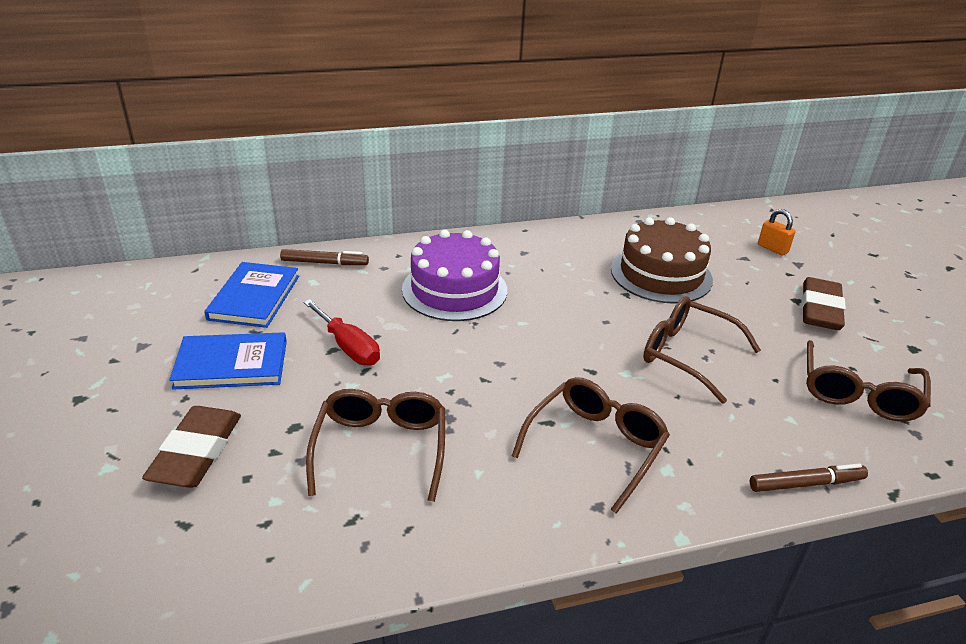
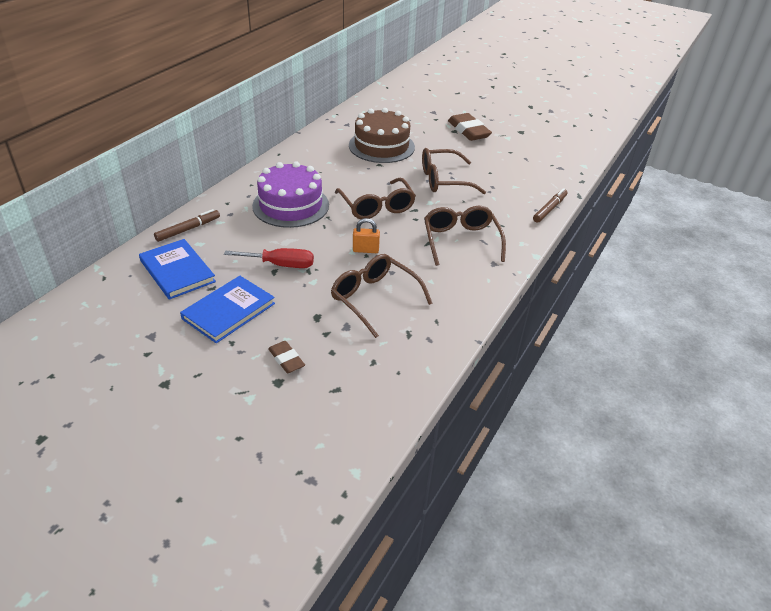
camera: 45 degrees left, 5 degrees up
brown eraser [142,406,241,488] -> brown eraser [268,341,305,373], size x0.56
orange padlock [758,209,796,256] -> orange padlock moved to [353,218,380,253]
brown glasses [806,340,931,421] -> brown glasses moved to [335,178,416,219]

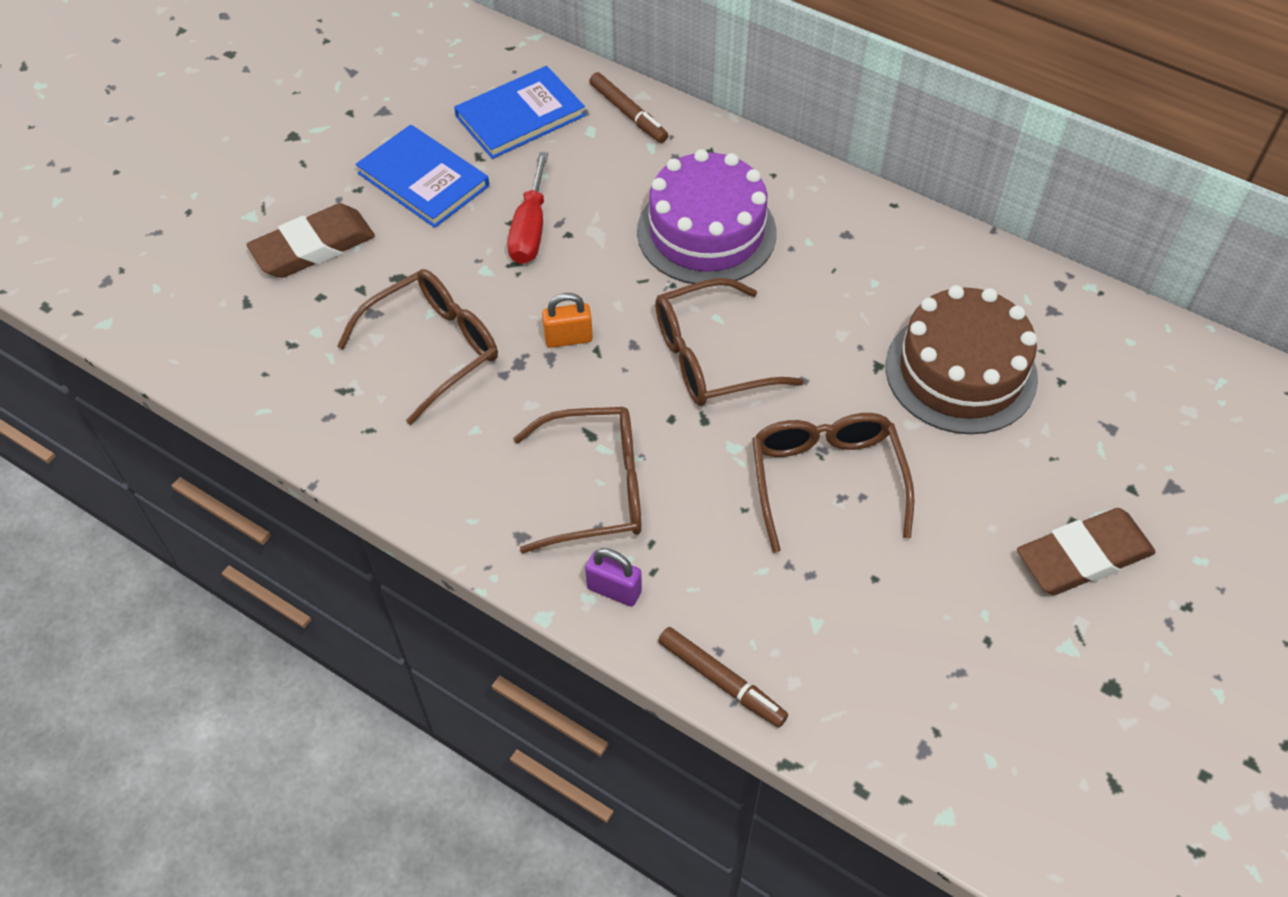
camera: 95 degrees right, 15 degrees up
brown eraser [268,341,305,373] -> brown eraser [246,203,375,278], size x1.78
orange padlock [353,218,380,253] -> orange padlock turned 75 degrees clockwise [542,293,593,348]
none -> purple padlock [585,548,642,607]

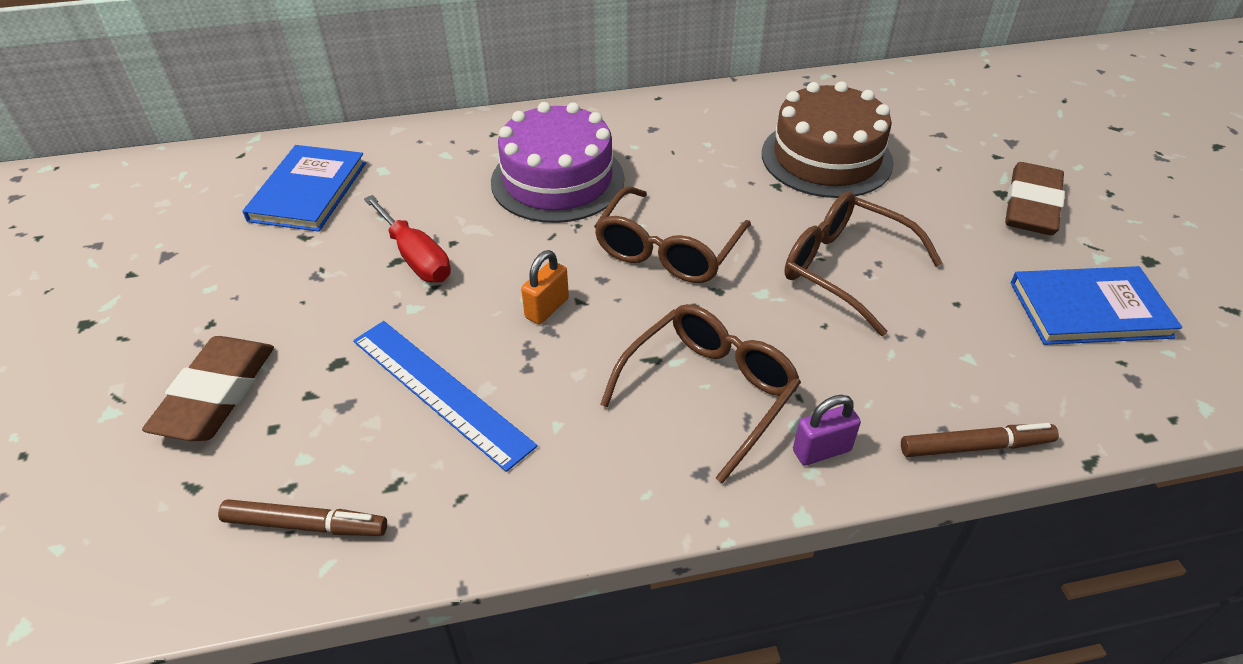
camera: 45 degrees left, 10 degrees down
brown glasses [337,269,498,425] -> blue ruler [353,321,537,472]
blue book [356,125,489,228] -> blue book moved to [1011,266,1182,345]
brown marker [589,72,668,143] -> brown marker moved to [218,499,387,536]

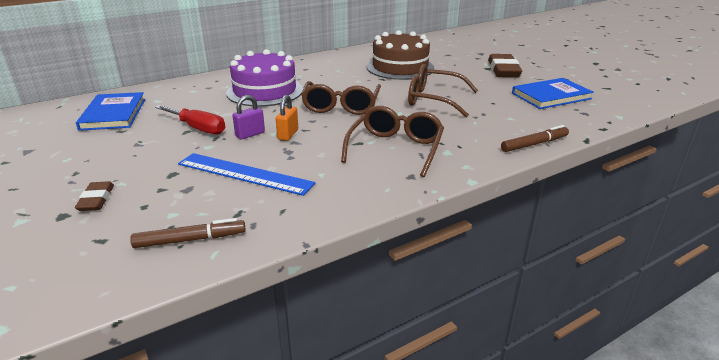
camera: 20 degrees left, 15 degrees down
brown eraser [142,336,274,441] -> brown eraser [75,181,114,211], size x0.56
purple padlock [793,395,861,465] -> purple padlock moved to [232,95,265,139]

